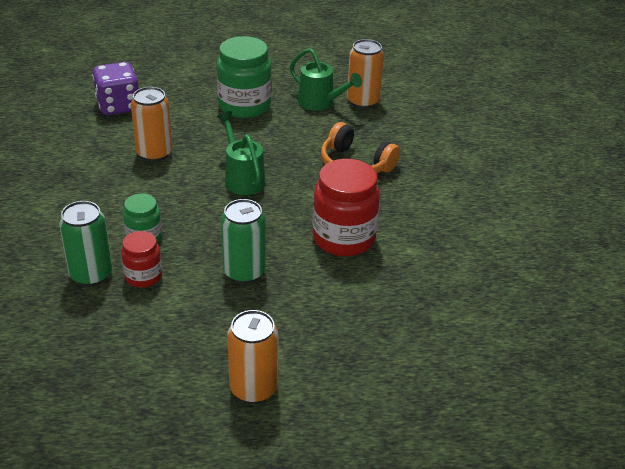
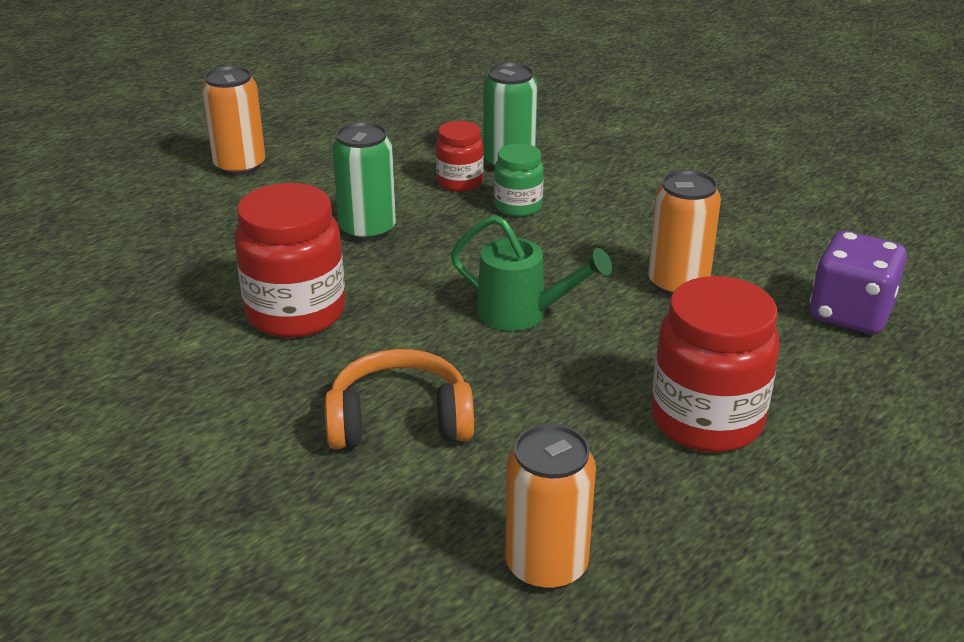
camera: 140 degrees right, 5 degrees down
green jar [217,36,272,118] -> red jar [651,276,780,452]
green watering can [290,48,362,111] -> none

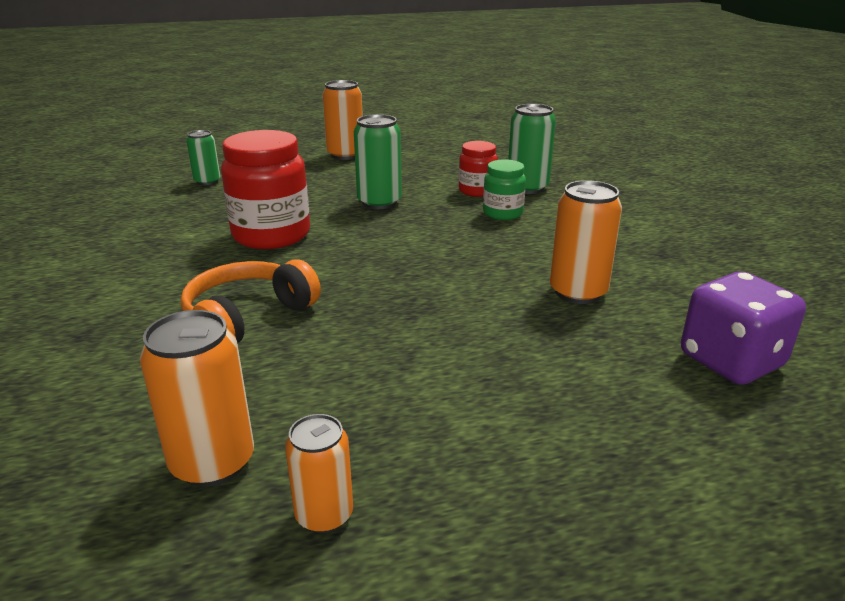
camera: 30 degrees right, 5 degrees down
orange headphones [325,349,474,449] -> orange headphones turned 75 degrees counterclockwise [181,259,321,344]
green watering can [451,215,612,331] -> none
red jar [651,276,780,452] -> none
none -> green can [186,130,220,185]
none -> orange can [285,414,353,533]

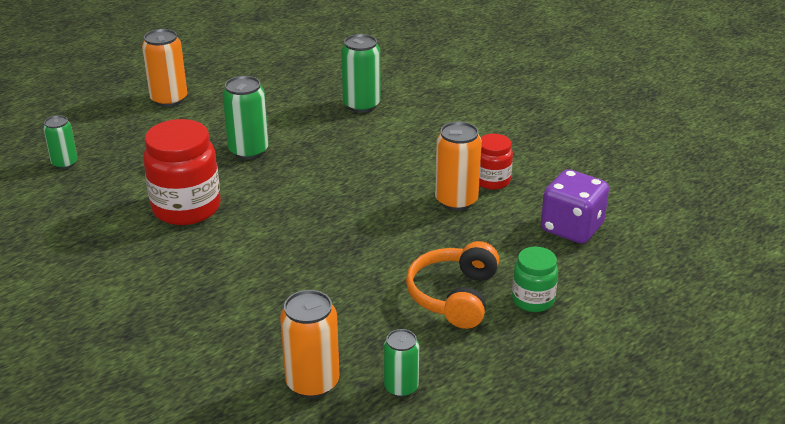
camera: 25 degrees left, 5 degrees up
orange headphones [181,259,321,344] -> orange headphones moved to [406,241,499,329]
orange can [285,414,353,533] -> green can [384,329,419,397]
red jar [459,141,498,197] -> red jar moved to [479,134,513,190]
green jar [483,159,526,220] -> green jar moved to [512,247,558,312]

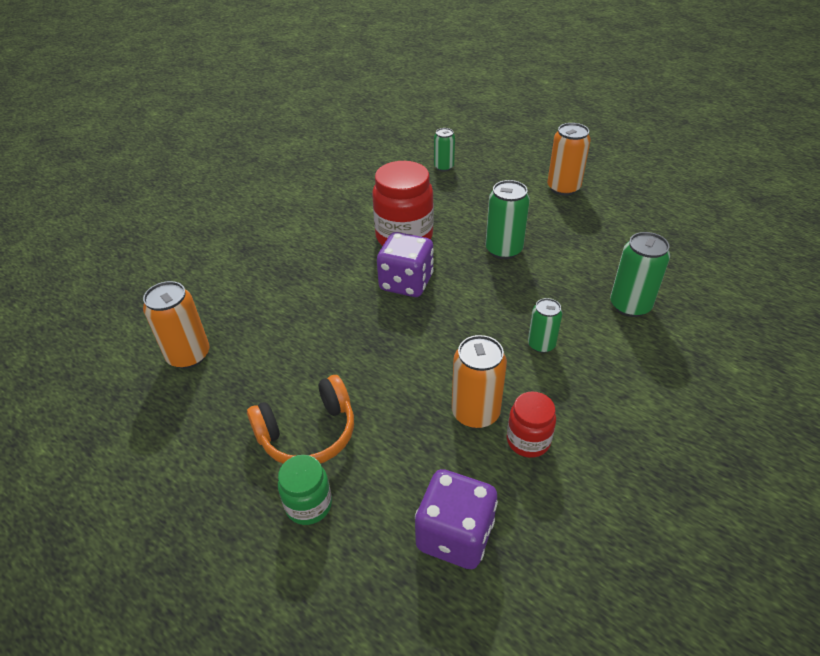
camera: 80 degrees right, 10 degrees up
green can [384,329,419,397] -> green can moved to [528,298,562,353]
orange headphones [406,241,499,329] -> orange headphones turned 150 degrees clockwise [247,375,354,464]
none -> purple dice [377,232,434,297]

